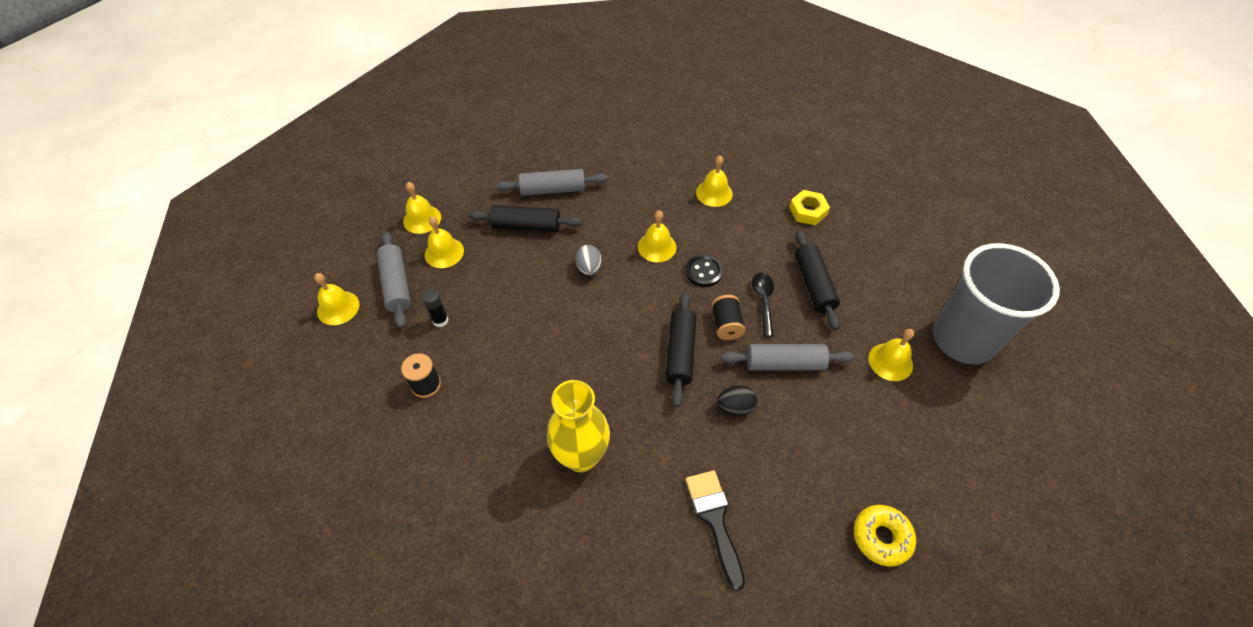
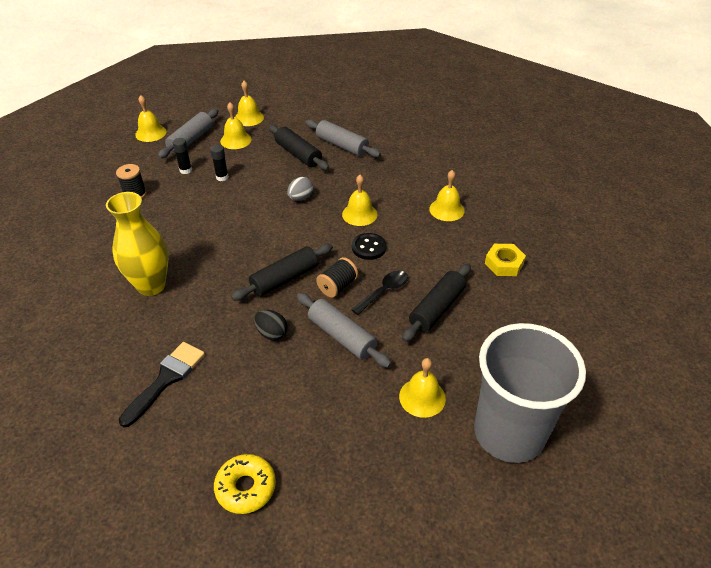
camera: 45 degrees right, 10 degrees down
none -> black glue stick [210,145,229,181]

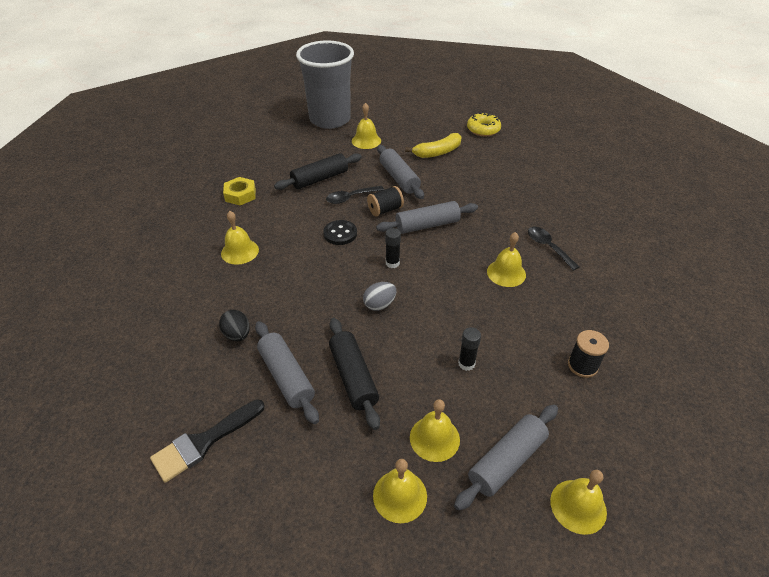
camera: 160 degrees left, 0 degrees up
yellow vase [106,192,168,296] -> black spoon [528,227,579,271]
black brush [119,342,205,427] -> black brush moved to [150,399,265,483]
black glue stick [173,138,192,174] -> black glue stick moved to [385,228,401,268]
black rolling pin [231,244,333,301] -> grey rolling pin [376,201,478,234]
black egg [254,310,288,341] -> black egg moved to [219,310,250,341]
yellow bell [342,175,377,226] -> yellow bell moved to [487,232,526,287]
none -> yellow banana [405,133,461,158]

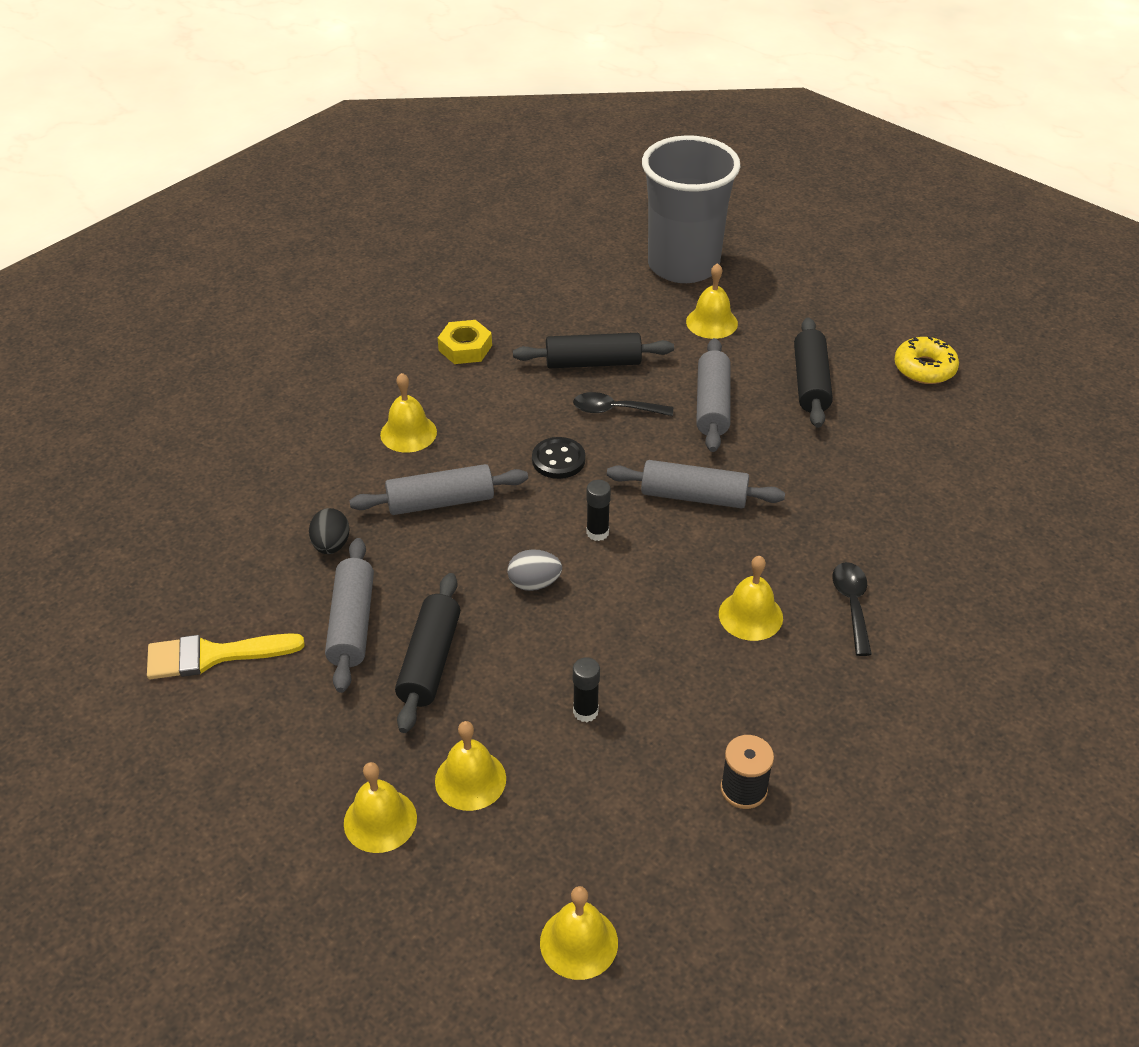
camera: 30 degrees right, 0 degrees up
black brush [150,399,265,483] -> yellow brush [147,633,305,679]
black spool [367,186,404,217] -> none
yellow banana [405,133,461,158] -> black rolling pin [794,318,833,428]
grey rolling pin [454,405,558,511] -> grey rolling pin moved to [349,464,528,515]

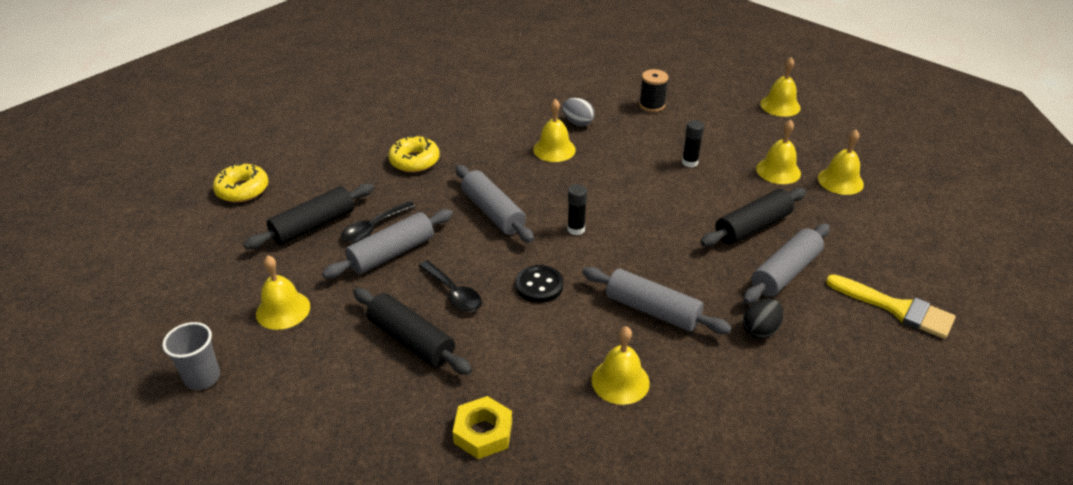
camera: 135 degrees left, 5 degrees down
grey egg [508,549,562,591] -> grey egg moved to [562,98,595,126]
grey cup [642,135,740,283] -> grey cup [162,322,220,390], size x0.42
black spoon [832,562,872,656] -> black spoon moved to [341,201,415,242]
none -> yellow donut [388,135,440,172]

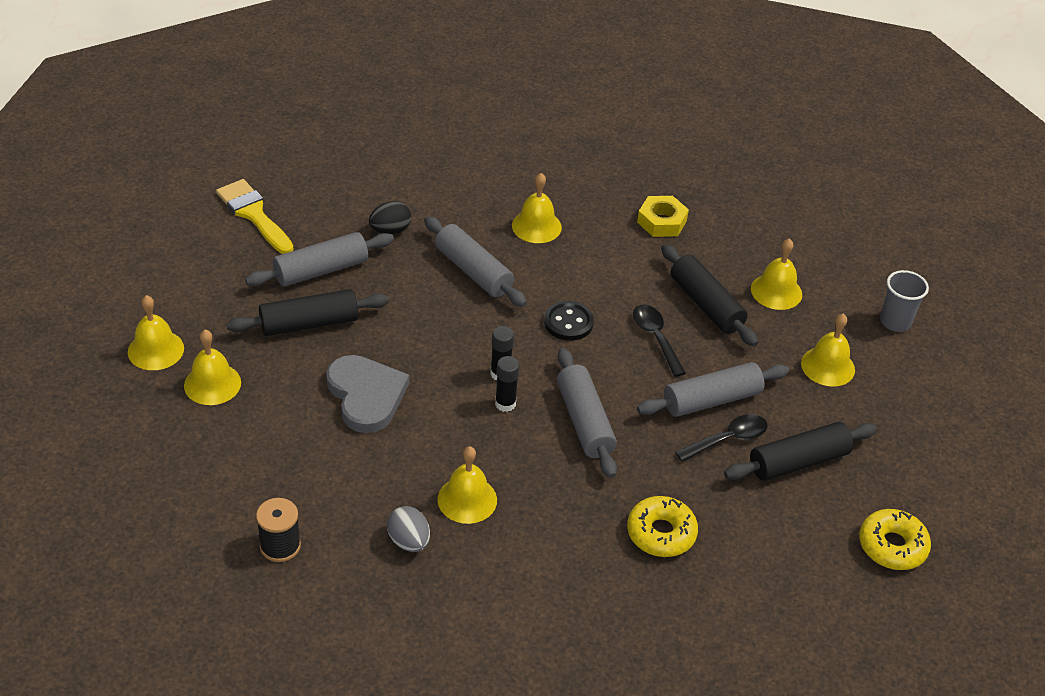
camera: 165 degrees left, 5 degrees up
black glue stick [682,120,704,168] -> black glue stick moved to [495,356,519,412]
yellow bell [760,57,801,117] -> yellow bell moved to [751,238,802,310]
none -> grey heart [326,355,409,433]

